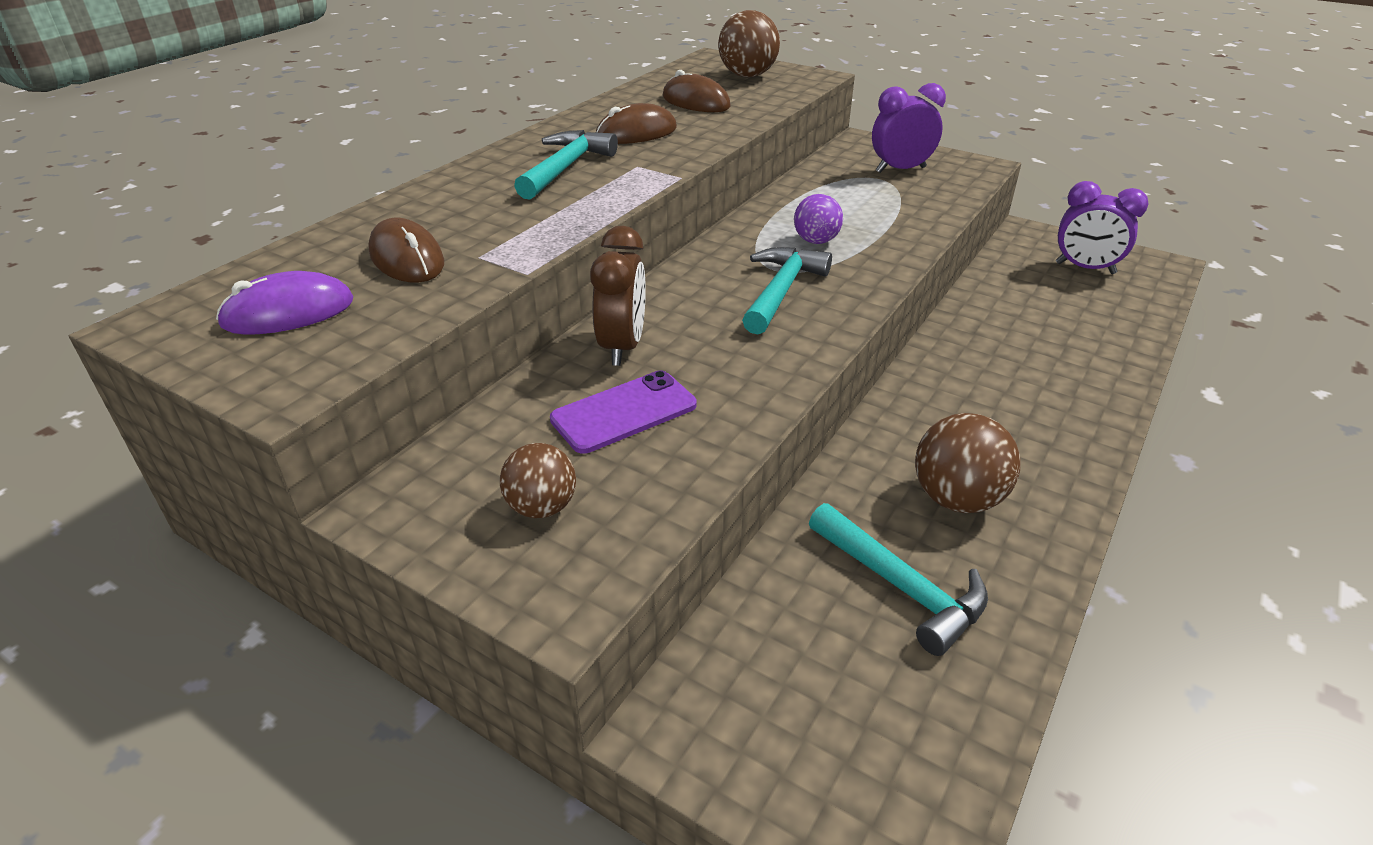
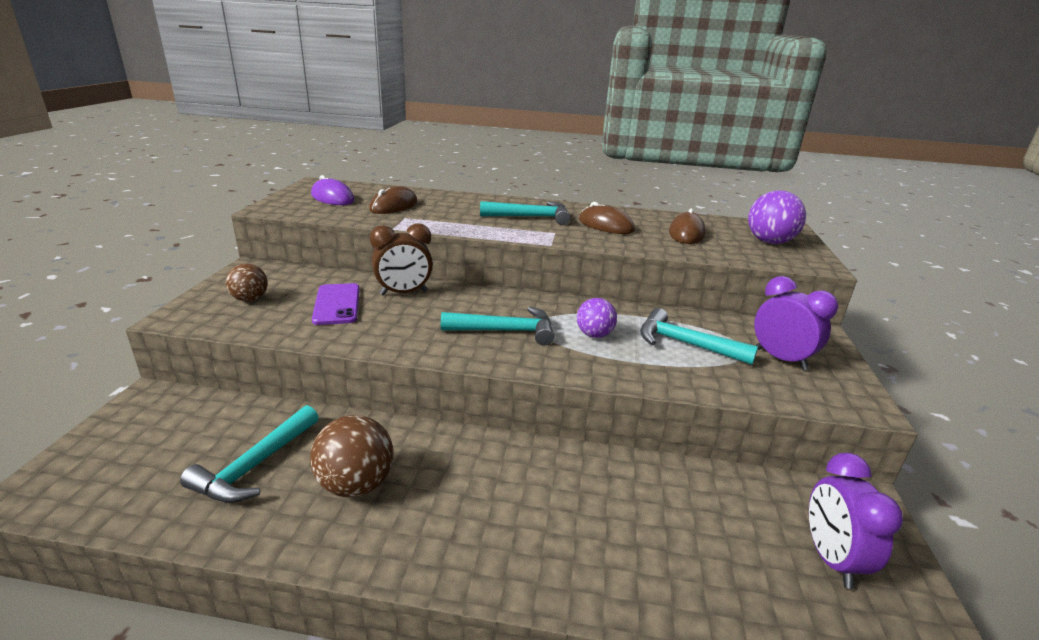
camera: 65 degrees right, 10 degrees down
purple phone [550,370,697,454] -> purple phone turned 45 degrees clockwise [312,283,360,325]
brown ball [718,10,780,77] -> purple ball [748,190,806,244]
none -> turquoise hammer [640,308,758,365]

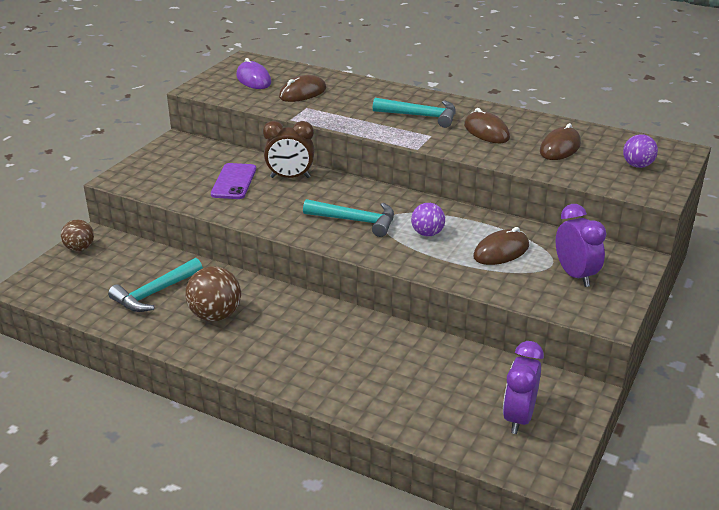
camera: 20 degrees right, 5 degrees up
brown ball [226,264,268,302] -> brown ball moved to [61,220,94,251]
turquoise hammer [640,308,758,365] -> brown mouse [473,227,529,265]
purple ball [748,190,806,244] -> purple ball [623,134,658,168], size x0.64

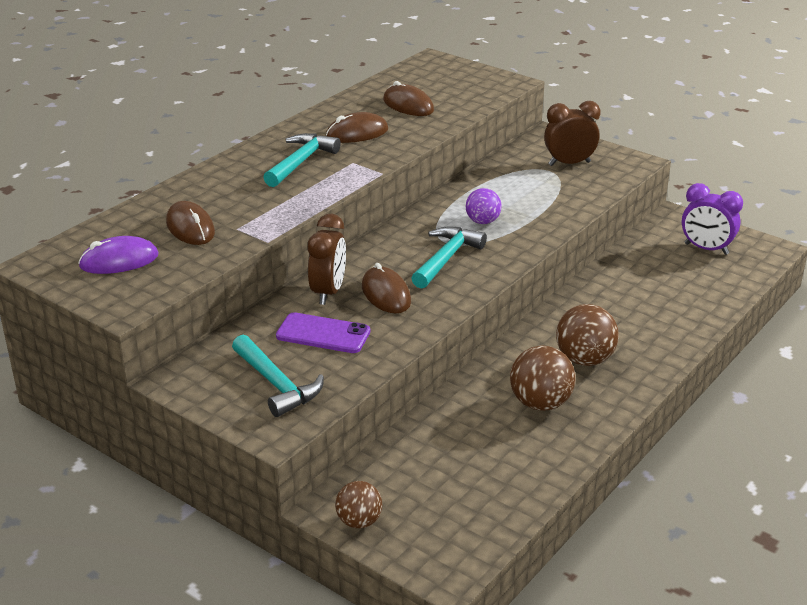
camera: 80 degrees left, 0 degrees up
turquoise hammer [108,258,203,312] -> turquoise hammer moved to [232,335,324,417]
brown mouse [473,227,529,265] -> brown mouse moved to [362,263,411,313]
purple clock [556,204,606,287] -> brown clock [544,101,601,166]
purple ball [623,134,658,168] -> none
none -> brown ball [556,304,619,366]

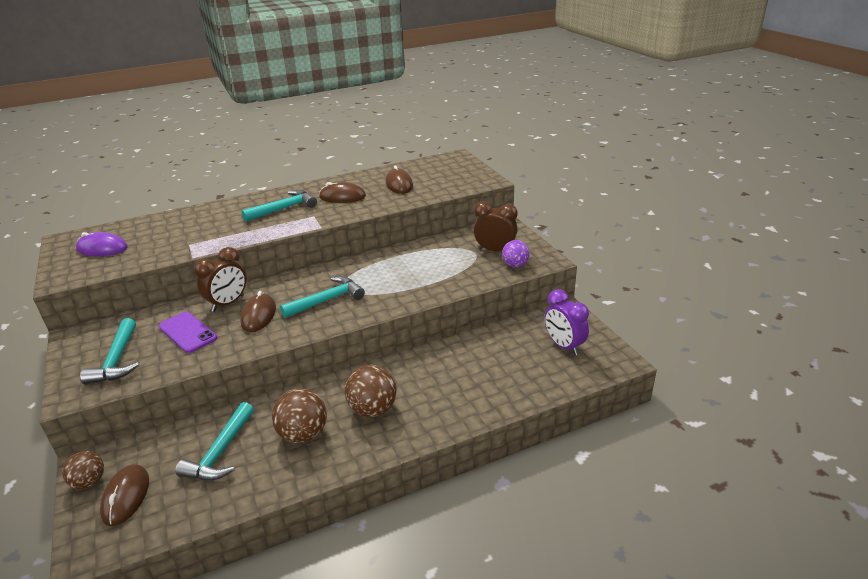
camera: 30 degrees right, 0 degrees up
brown mouse [166,201,215,245] -> brown mouse moved to [100,464,149,526]
purple ball [466,188,502,224] -> purple ball moved to [502,240,530,267]
none -> turquoise hammer [175,402,254,480]

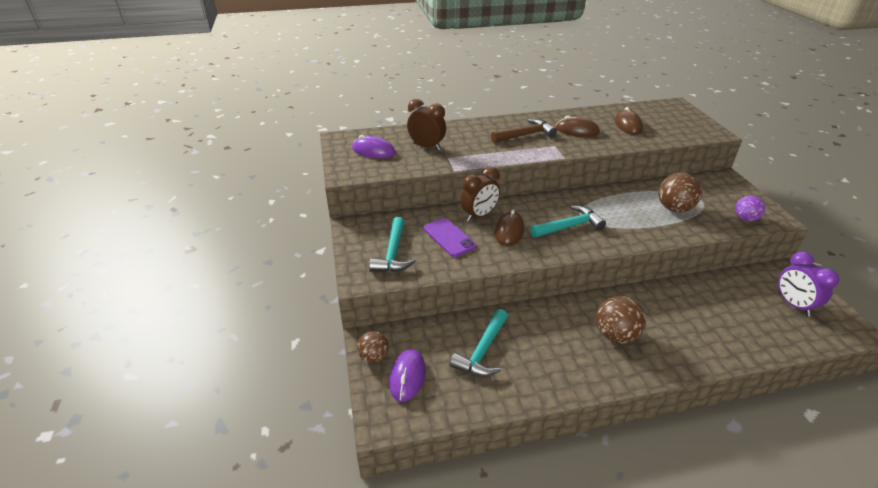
camera: 10 degrees right, 5 degrees up
brown mouse [100,464,149,526] -> purple mouse [389,349,426,402]
turquoise hammer [242,190,317,222] -> brown hammer [491,119,557,143]
brown ball [272,388,327,443] -> brown ball moved to [658,173,702,212]
brown clock [474,201,518,251] -> brown clock moved to [407,99,446,150]

